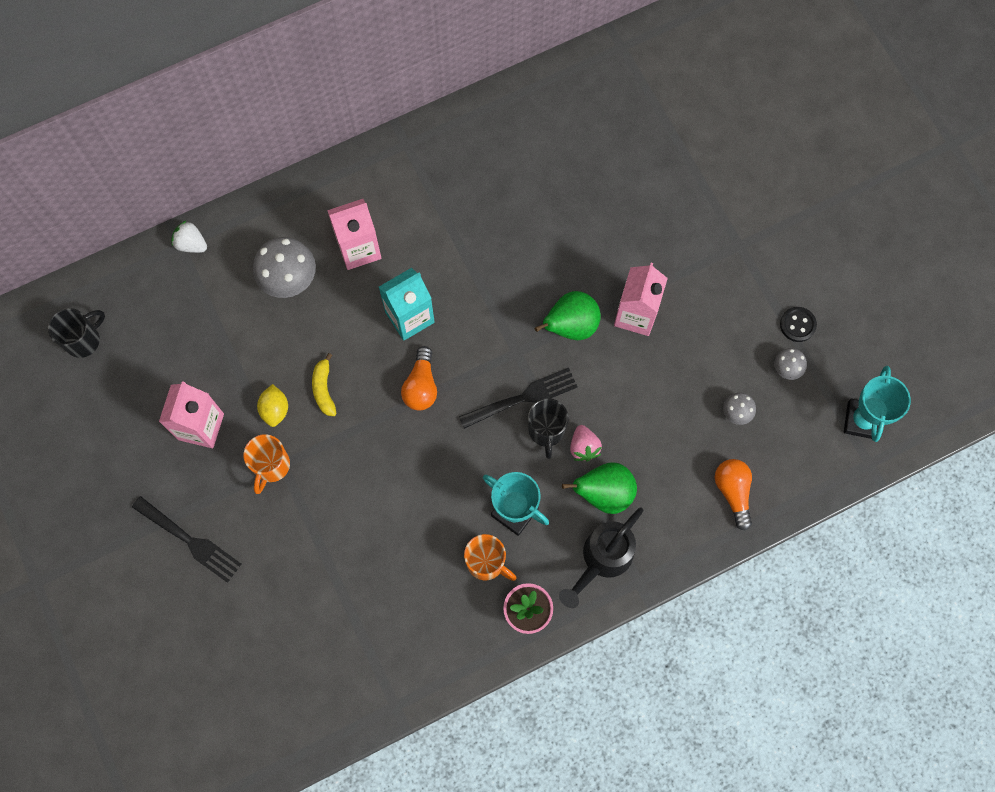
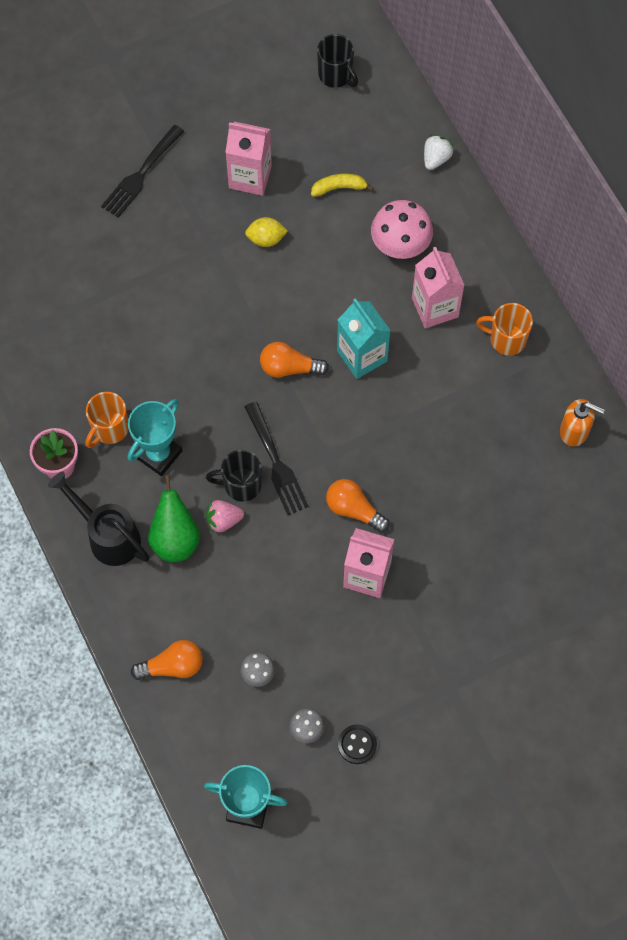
camera: 90 degrees right, 5 degrees down
orange mug [244,434,290,494] -> orange mug moved to [476,303,533,356]
grey mushroom [253,237,316,298] -> pink mushroom [371,200,433,259]
yellow banana [312,353,337,416] -> yellow banana moved to [311,174,374,197]
green pear [535,291,601,340] -> orange light bulb [326,479,390,533]
none -> orange soap dispenser [560,399,605,446]

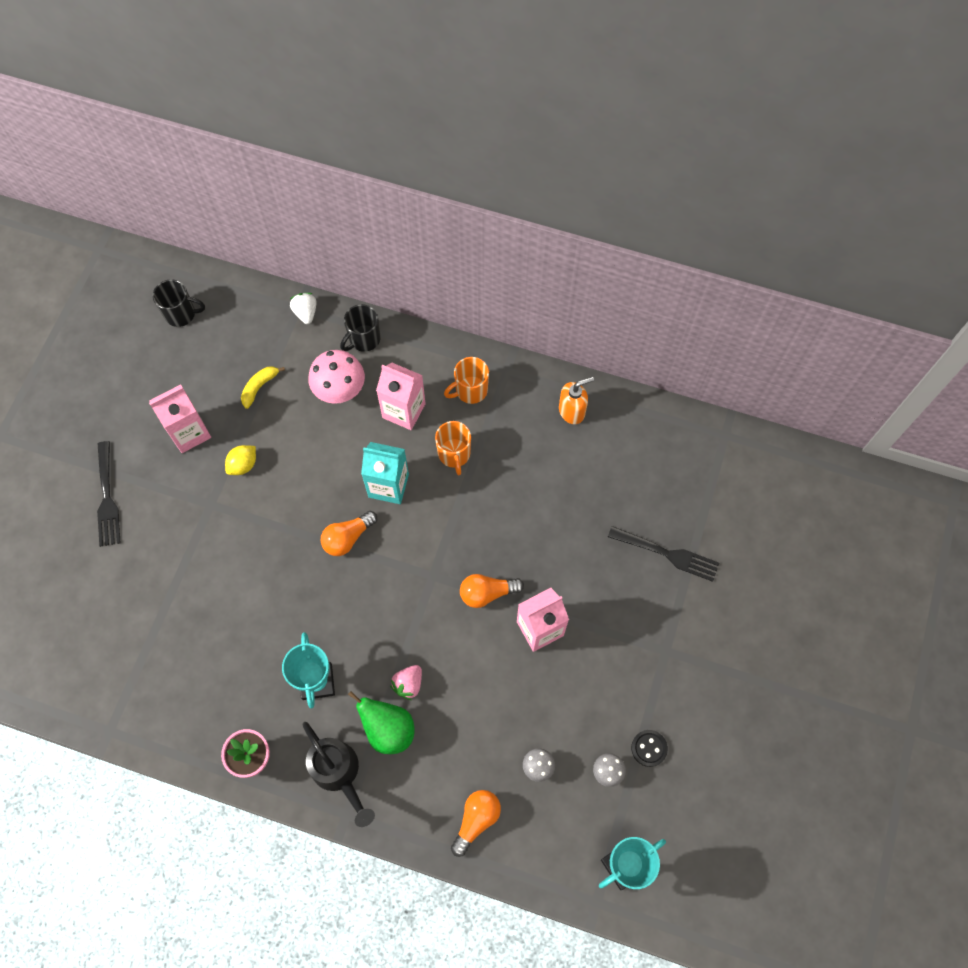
camera: 45 degrees left, 0 degrees up
black watering can [48,472,150,566] -> black watering can turned 120 degrees counterclockwise [302,722,375,827]
orange mug [85,392,129,448] -> orange mug moved to [435,421,471,476]
black mug [206,450,262,502] -> black mug moved to [340,304,380,352]
black fork [244,402,308,515] -> black fork moved to [608,526,719,582]

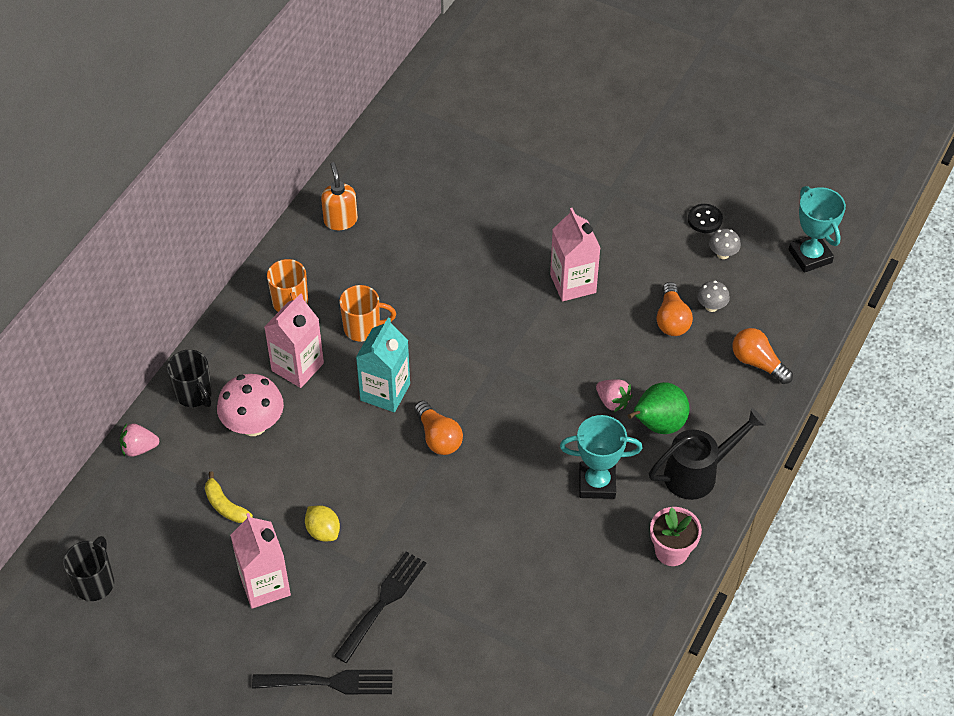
camera: 80 degrees left, 15 degrees down
white strawberry [290,293,317,324] -> pink strawberry [120,423,160,457]
orange light bulb [460,574,524,608] -> orange light bulb moved to [656,282,693,336]
black fork [608,526,719,582] -> black fork moved to [334,551,426,663]

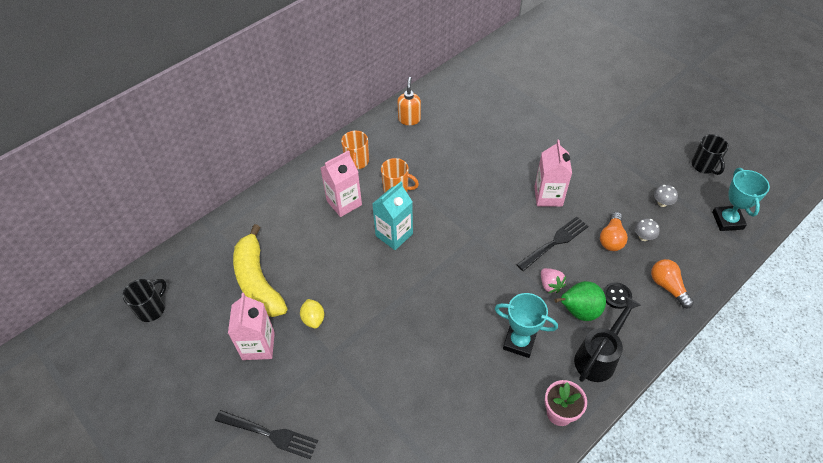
camera: 20 degrees right, 0 degrees up
pink strawberry [120,423,160,457] -> none
black mug [167,350,212,407] -> black mug moved to [691,134,729,175]
yellow banana [205,472,253,523] -> yellow banana [233,224,287,317], size x2.24
pink mushroom [217,374,284,436] -> none
black fork [334,551,426,663] -> black fork moved to [516,217,588,271]
orange light bulb [414,400,463,455] -> none
black watering can [649,408,766,500] -> black watering can turned 45 degrees counterclockwise [574,296,641,382]
black button [688,204,723,233] -> black button moved to [603,282,632,309]

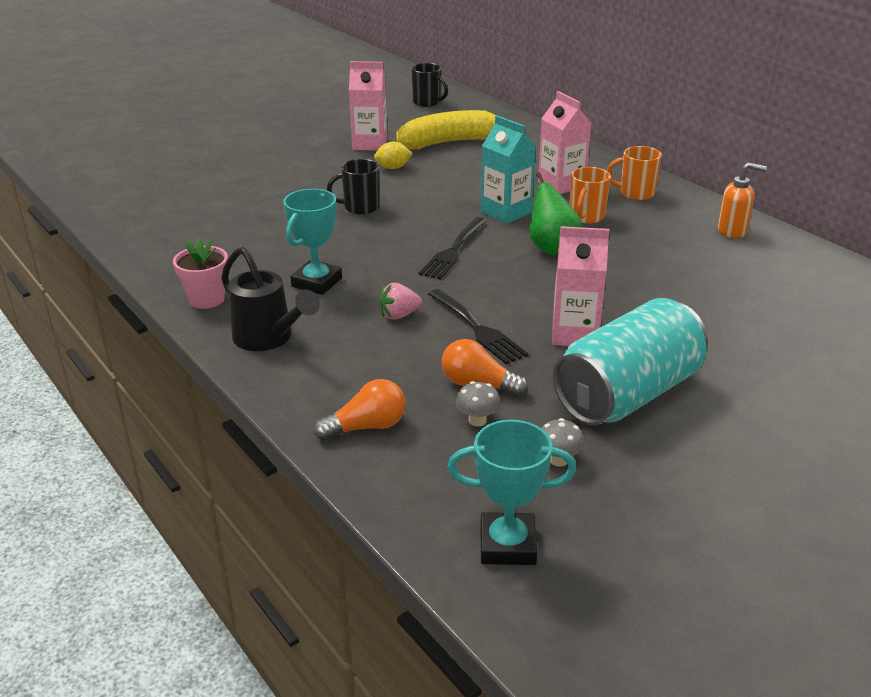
camera: 95 degrees right, 20 degrees down
black fork [215,410,318,459] -> black fork moved to [419,217,487,280]
green pear [555,281,606,321] -> green pear moved to [530,172,582,255]
black button [603,282,632,309] -> none
black mug [691,134,729,175] -> black mug moved to [327,159,380,215]
none -> turquoise can [553,298,708,425]

